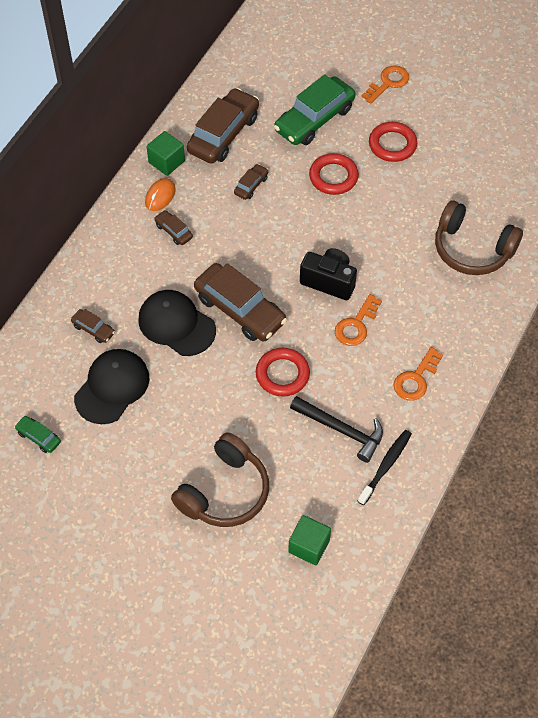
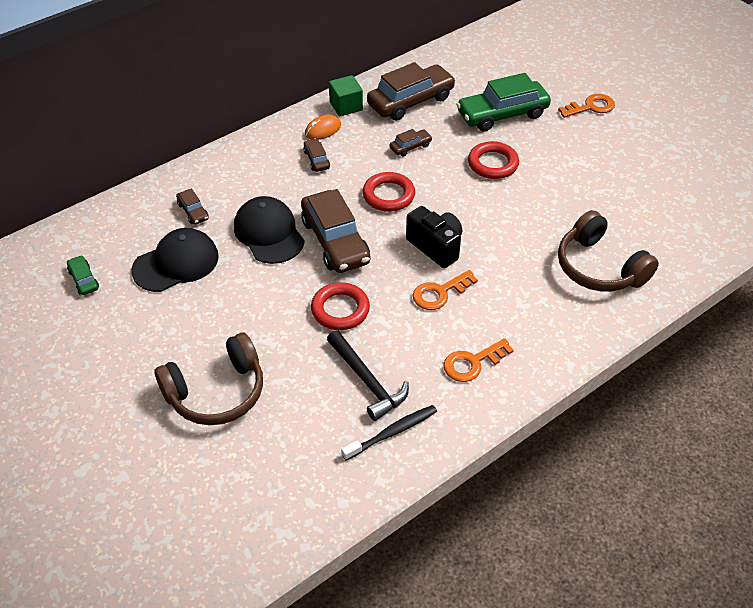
camera: 25 degrees right, 10 degrees down
green cube [288,515,331,565] -> none
red ring [369,122,417,162] -> red ring moved to [362,172,415,212]

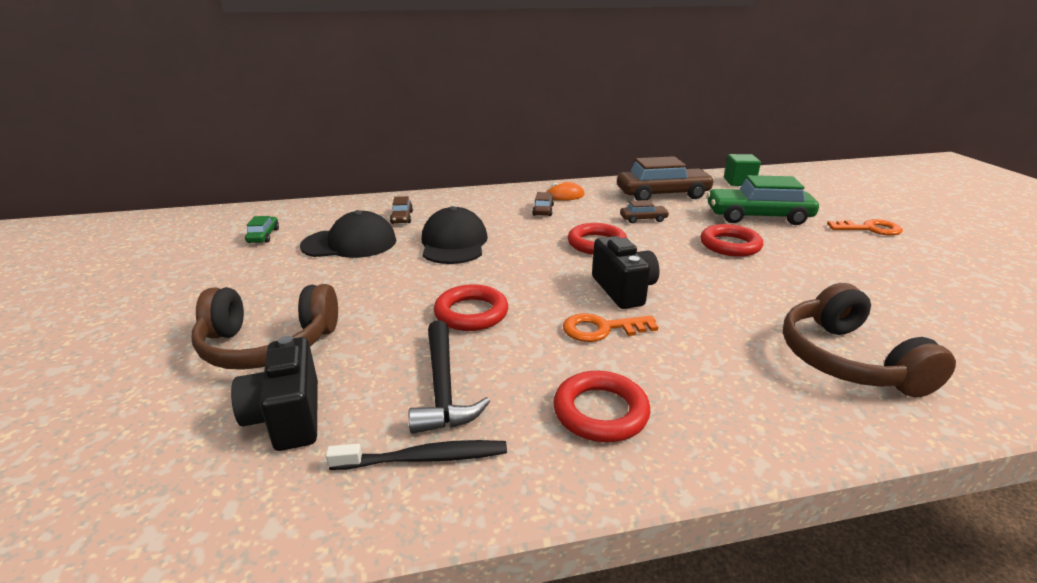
camera: 25 degrees right, 20 degrees down
brown car [301,189,370,273] -> none
green cube [329,75,363,116] -> green cube moved to [724,154,761,186]
orange key [443,338,514,382] -> red ring [553,371,650,442]
none -> black camera [231,336,318,451]

